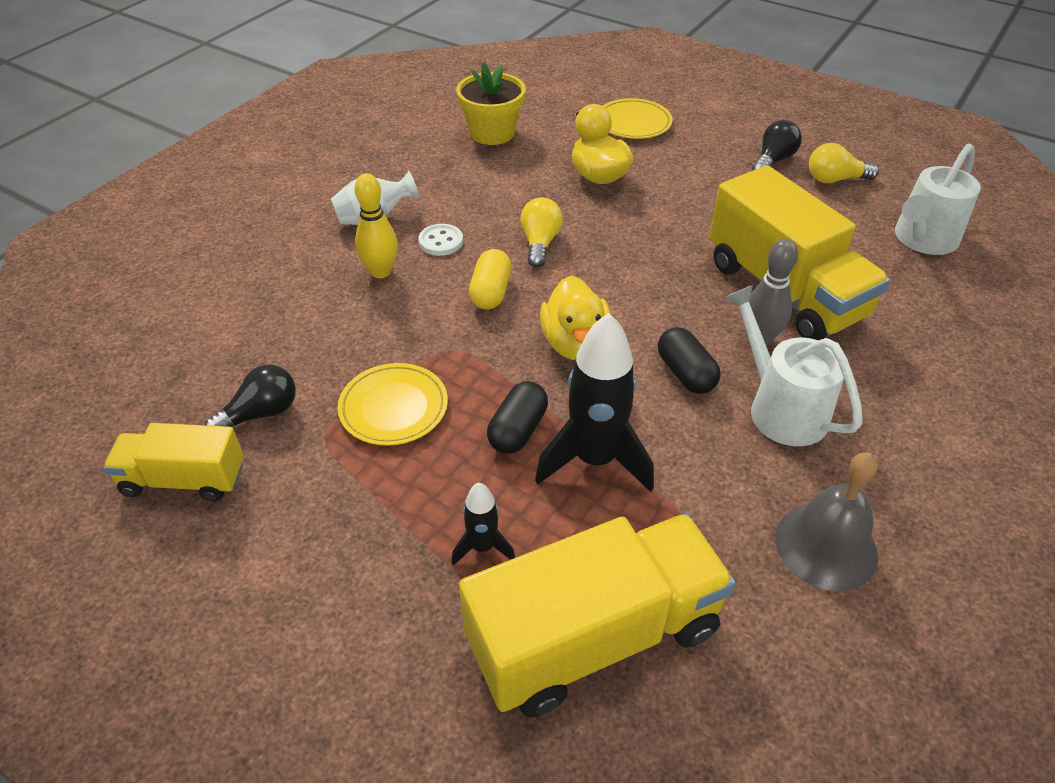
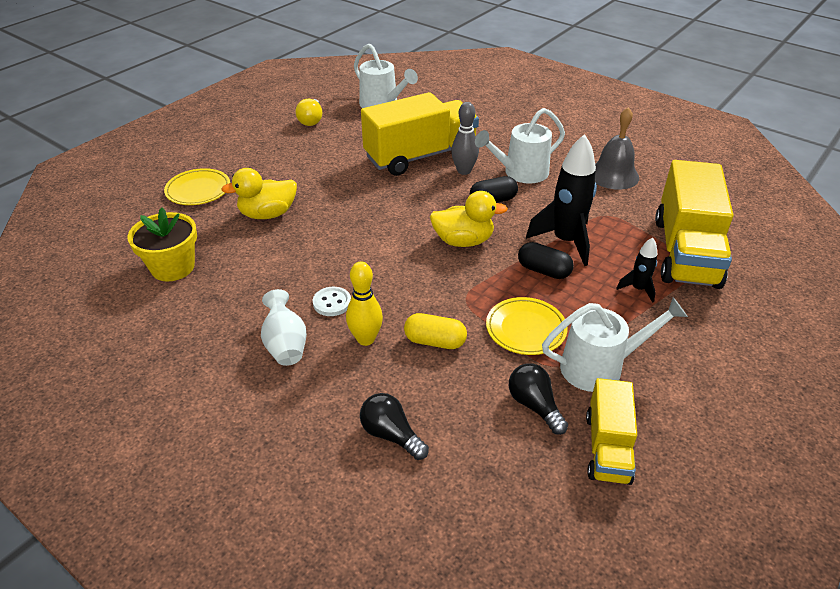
camera: 85 degrees left, 5 degrees down
yellow truck [459,514,735,717] -> yellow truck turned 150 degrees counterclockwise [655,160,733,289]
yellow capsule [469,249,512,309] -> yellow capsule moved to [404,313,467,349]
yellow light bulb [520,198,563,268] -> none
black light bulb [752,120,802,171] -> black light bulb moved to [360,393,429,460]
none -> white watering can [542,297,688,392]

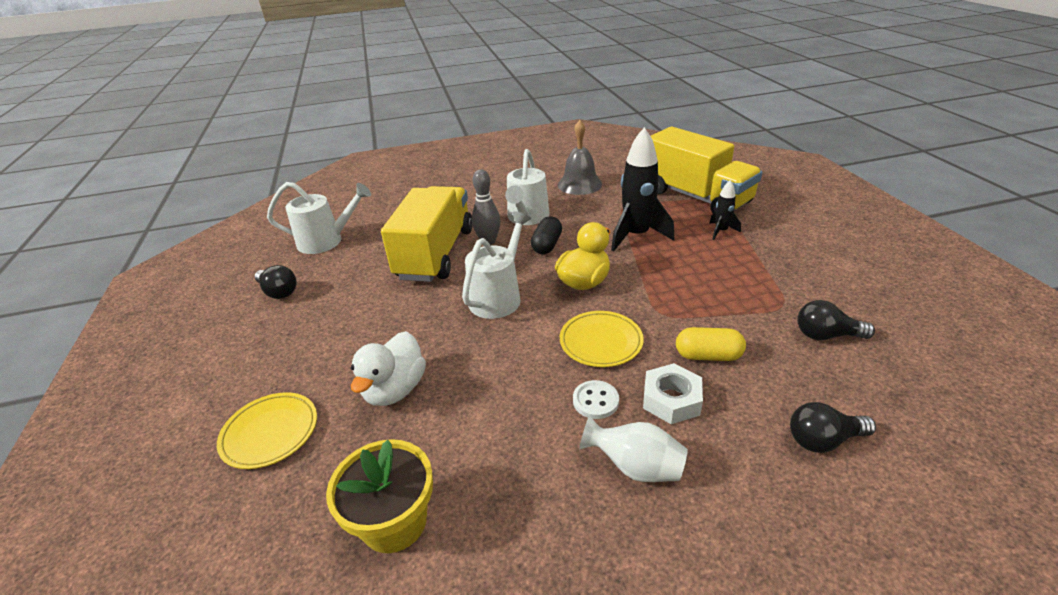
camera: 50 degrees left, 5 degrees down
yellow duck [221,168,297,219] -> white duck [351,331,426,406]
yellow light bulb [295,99,322,126] -> black light bulb [255,265,297,299]
yellow bowling pin [346,261,383,346] -> white nut [643,363,703,424]
yellow capsule [404,313,467,349] -> yellow capsule turned 45 degrees clockwise [676,327,746,361]
yellow plate [486,297,568,355] -> yellow plate moved to [560,311,644,367]
black capsule [518,242,574,279] -> none
white watering can [542,297,688,392] -> white watering can moved to [462,211,531,319]
yellow truck [586,378,637,485] -> none

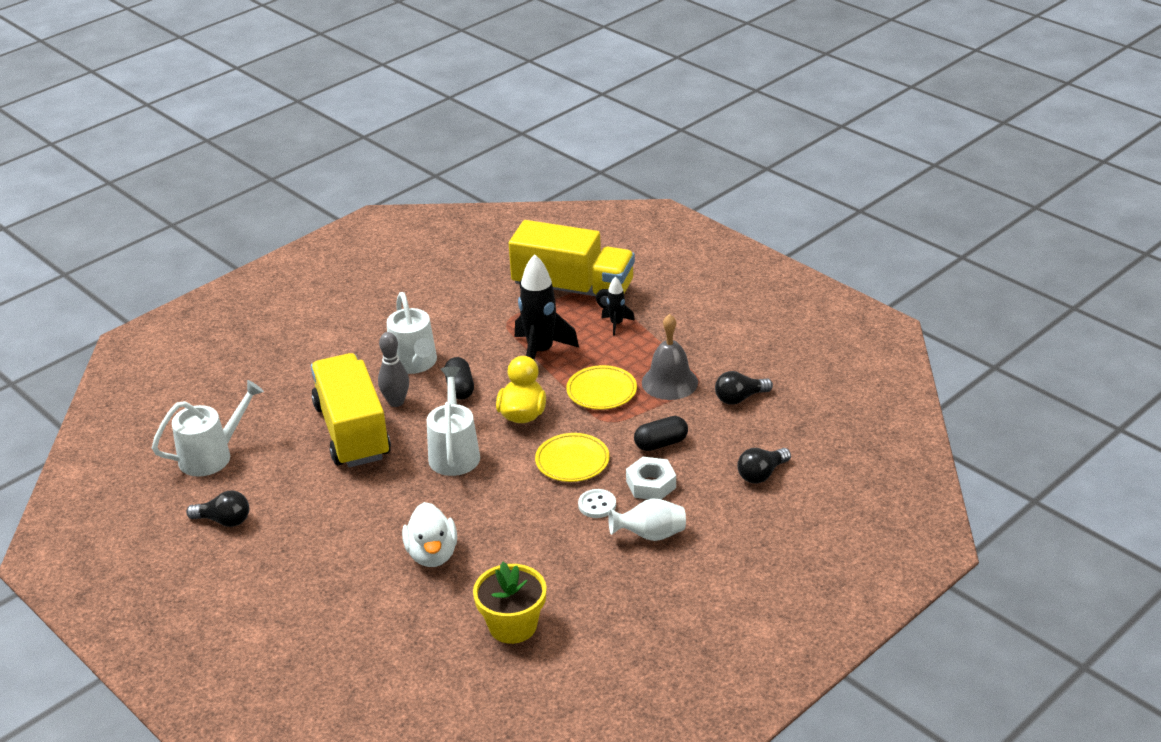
camera: 30 degrees left, 0 degrees up
yellow plate [217,392,317,469] -> yellow plate moved to [566,365,637,410]
grey bell [558,120,602,195] -> grey bell moved to [642,314,698,400]
yellow capsule [676,327,746,361] -> black capsule [634,416,688,451]

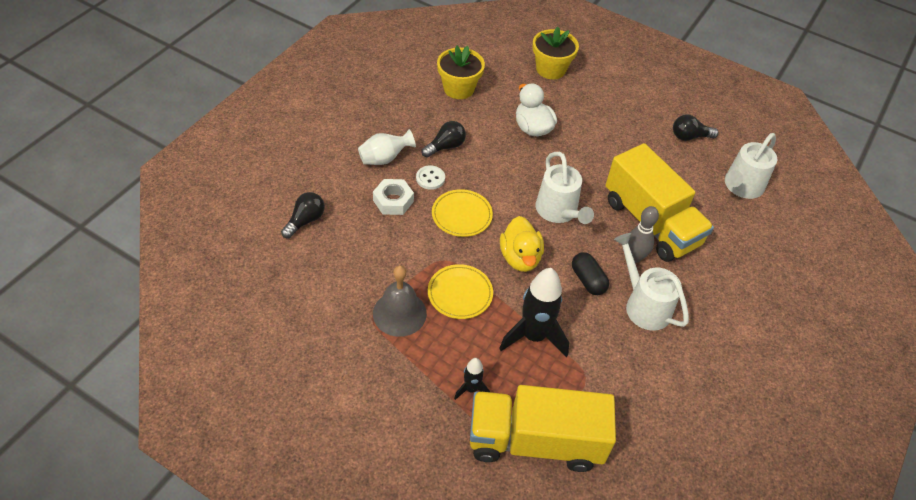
camera: 160 degrees right, 15 degrees up
black capsule [634,416,688,451] -> none
black light bulb [715,371,773,405] -> black light bulb moved to [422,121,466,158]
none -> yellow flower pot [533,27,579,79]

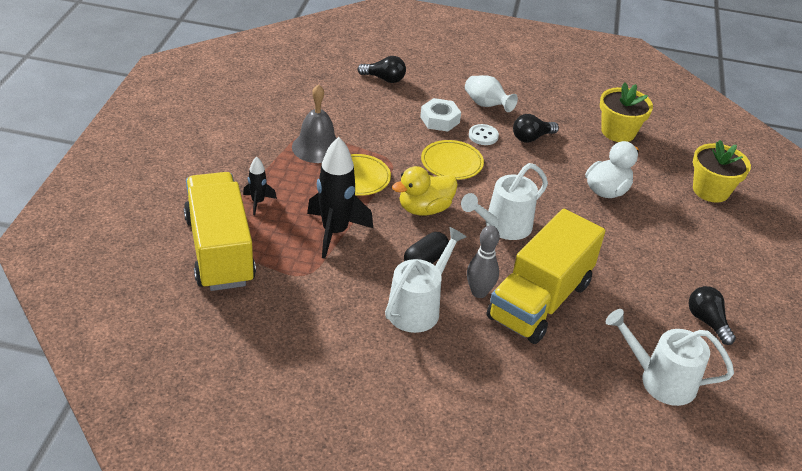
camera: 70 degrees right, 10 degrees down
black light bulb [422,121,466,158] -> black light bulb turned 120 degrees clockwise [513,114,559,142]

